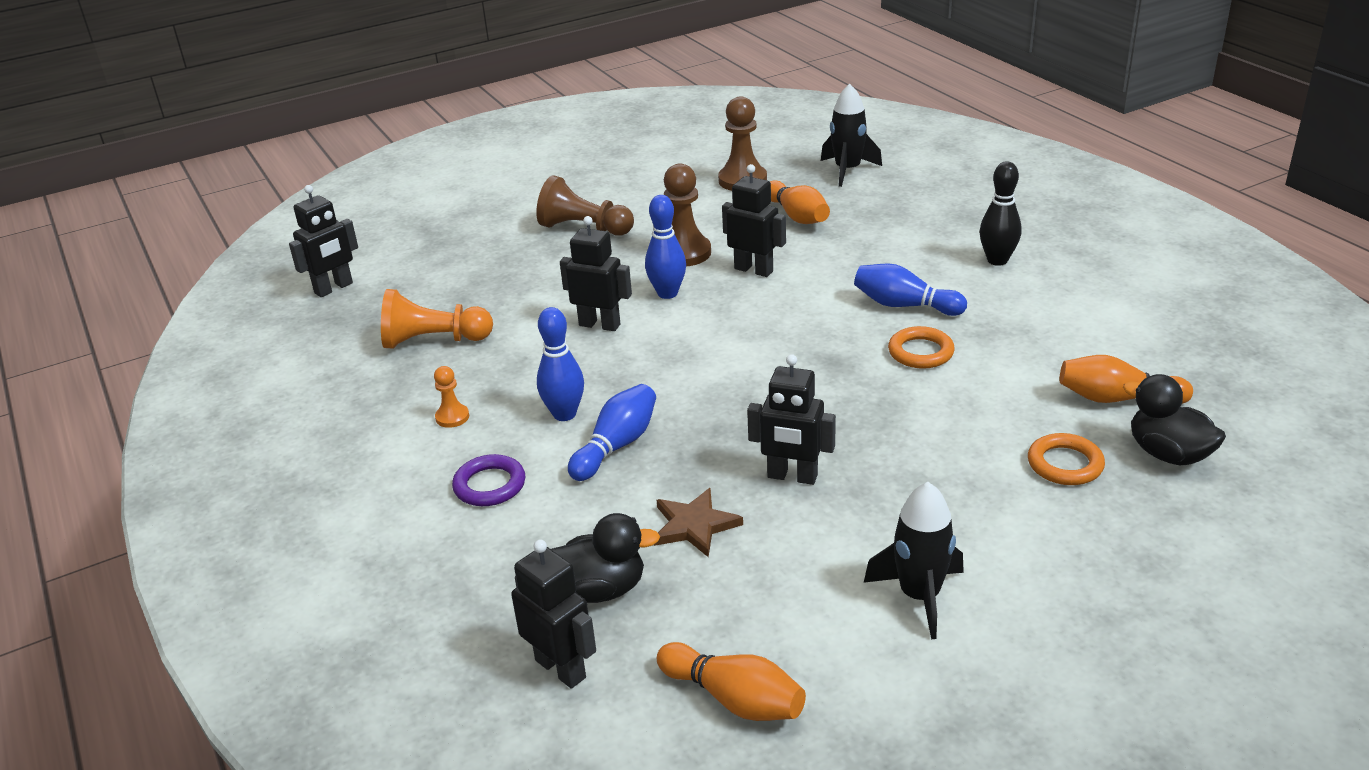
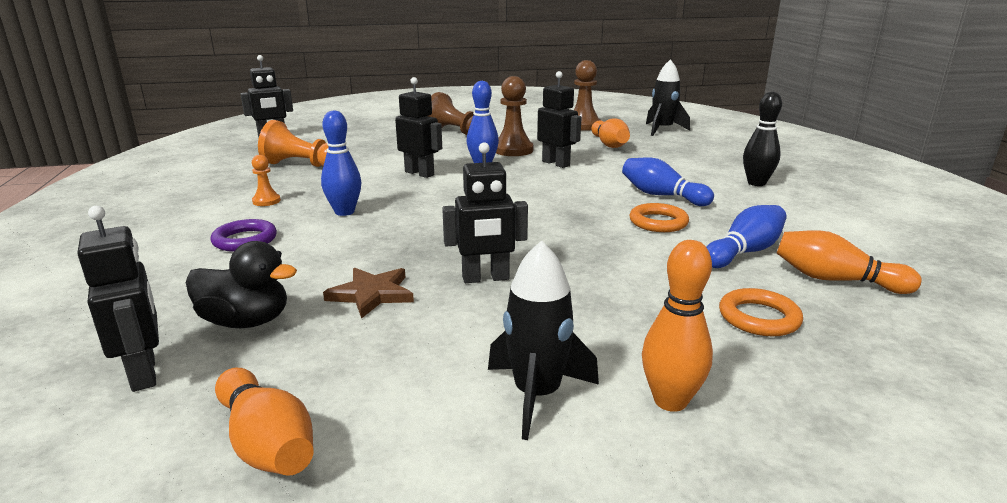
camera: 15 degrees right, 10 degrees down
blue bowling pin [568,384,656,481] -> blue bowling pin moved to [706,205,787,268]
black robot [747,354,836,485] -> black robot turned 45 degrees counterclockwise [442,142,528,283]
black duck [1123,374,1226,465] -> none
none -> orange bowling pin [642,240,713,412]

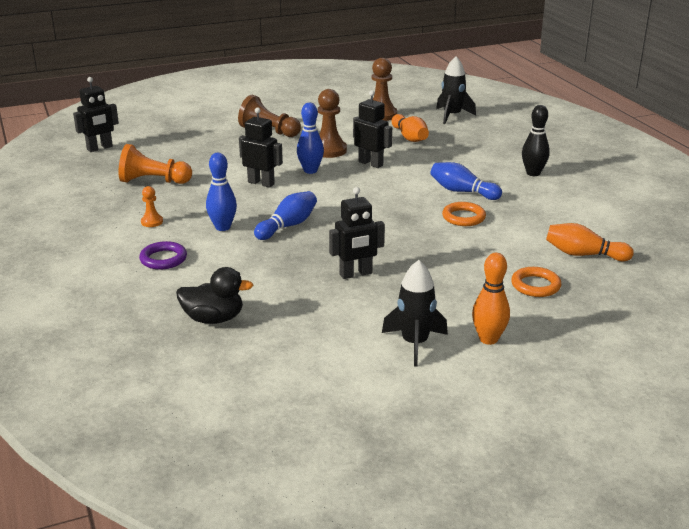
camera: 10 degrees left, 5 degrees up
black robot [77,206,159,392] -> none
orange bowling pin [215,368,313,476] -> none
brown star [323,267,414,319] -> none
blue bowling pin [706,205,787,268] -> blue bowling pin moved to [254,191,317,240]

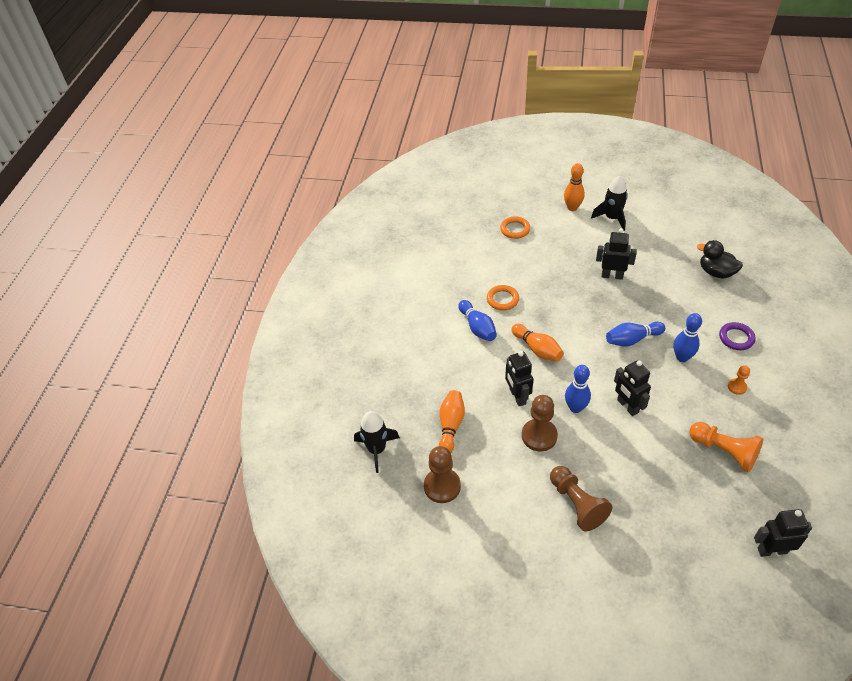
camera: 145 degrees left, 20 degrees up
black bowling pin [522,105,550,176] -> none
orange bowling pin [546,223,634,261] -> orange bowling pin moved to [511,324,564,361]

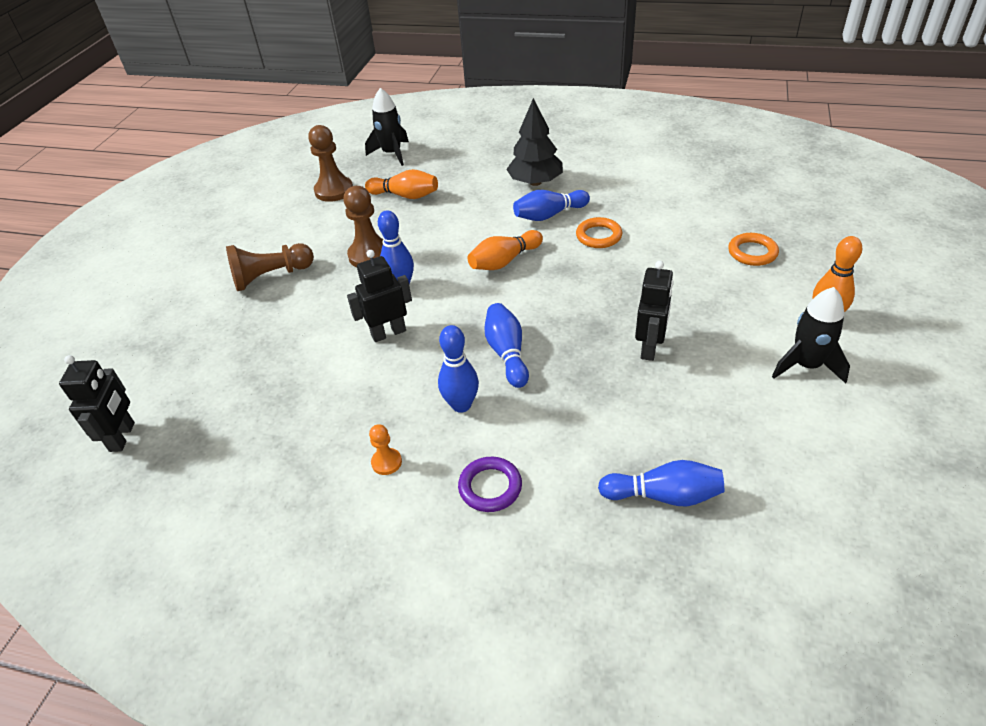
camera: 95 degrees right, 5 degrees down
black robot [505,351,534,406] -> none
orange pawn [689,422,763,472] -> none
black duck [697,240,743,279] -> blue bowling pin [598,460,724,507]
none -> black tree [506,98,563,186]

